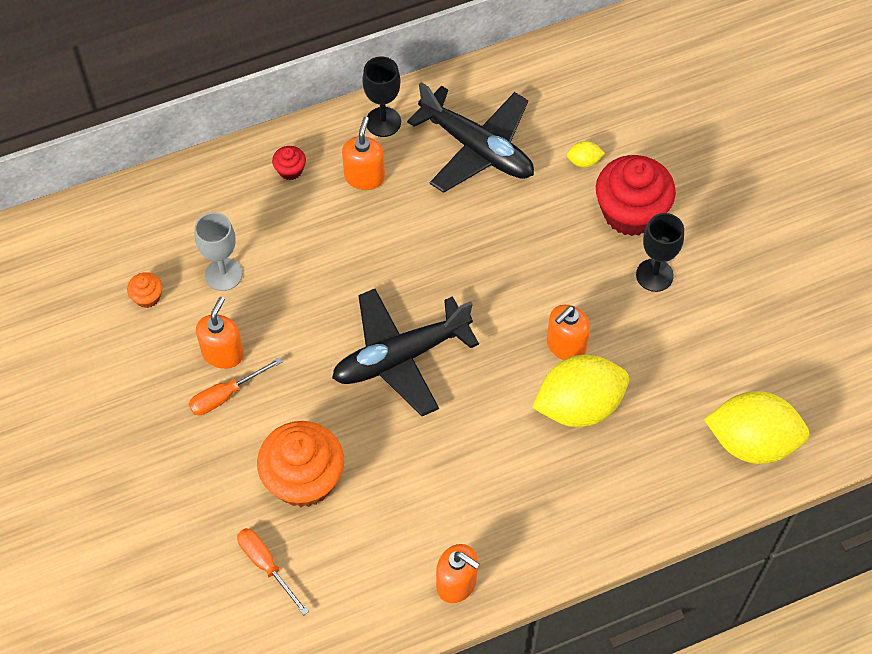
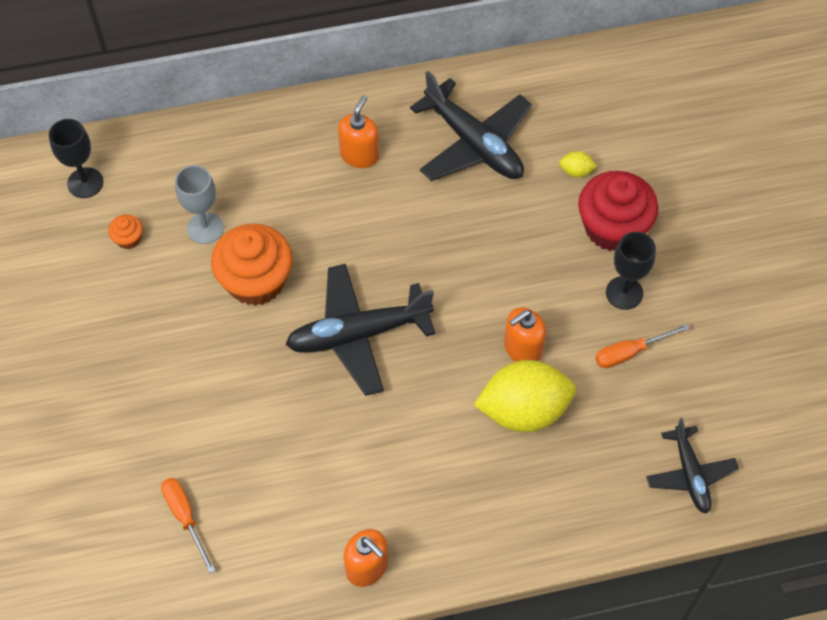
camera: 10 degrees right, 0 degrees up
orange screwdriver [189,357,282,415] -> orange screwdriver moved to [595,324,690,368]
orange soap dispenser [196,297,244,369] -> none
orange cupcake [257,421,344,507] -> orange cupcake moved to [211,224,293,306]
red cupcake [272,146,306,180] -> none
black goblet [362,56,401,137] -> black goblet moved to [49,119,103,198]
yellow lemon [704,391,810,464] -> black plane [646,418,739,514]

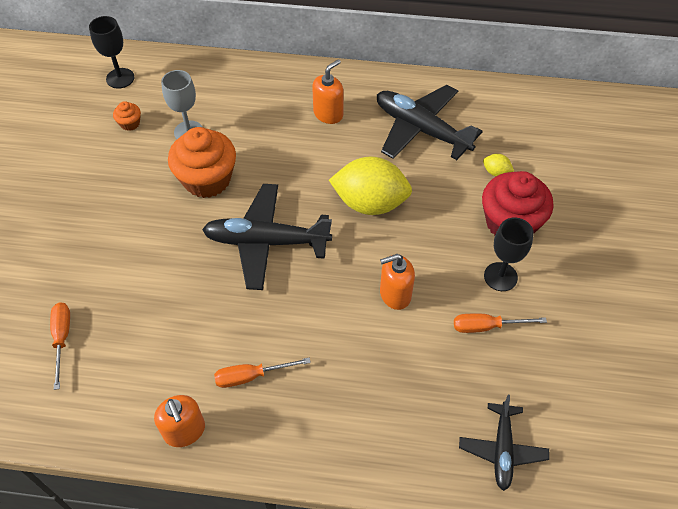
camera: 20 degrees right, 5 degrees down
black plane [410,71,532,181] -> black plane turned 150 degrees clockwise [377,85,483,160]
yellow lemon [474,360,576,432] -> yellow lemon moved to [329,157,412,215]
none -> orange screwdriver [214,357,311,388]

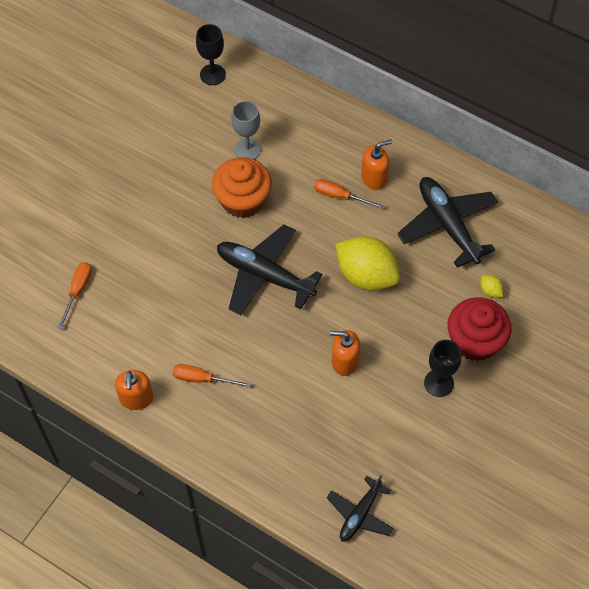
camera: 25 degrees right, 5 degrees up
orange cupcake [113,101,141,131] -> none
orange screwdriver [454,313,547,333] -> orange screwdriver moved to [314,179,384,209]

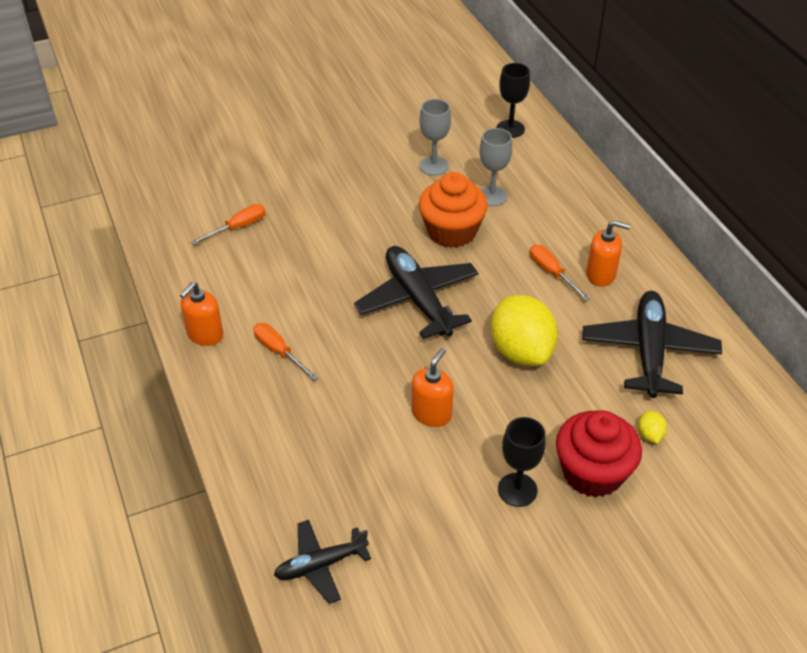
camera: 35 degrees right, 15 degrees down
orange soap dispenser [330,330,360,376] -> orange soap dispenser turned 75 degrees clockwise [412,348,454,427]
none -> grey goblet [419,99,451,176]

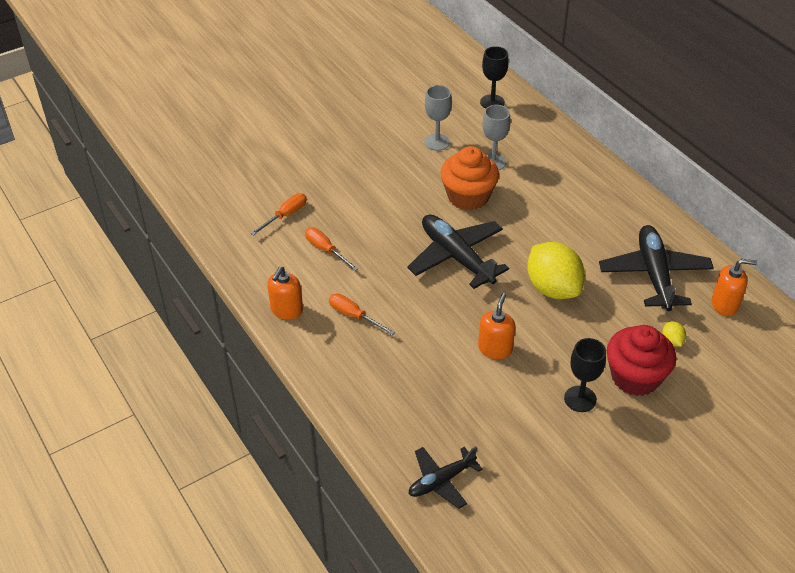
camera: 10 degrees left, 0 degrees up
orange screwdriver [530,245,590,301] -> orange screwdriver moved to [305,227,358,271]
orange soap dispenser [586,220,631,287] -> orange soap dispenser moved to [712,259,757,316]

